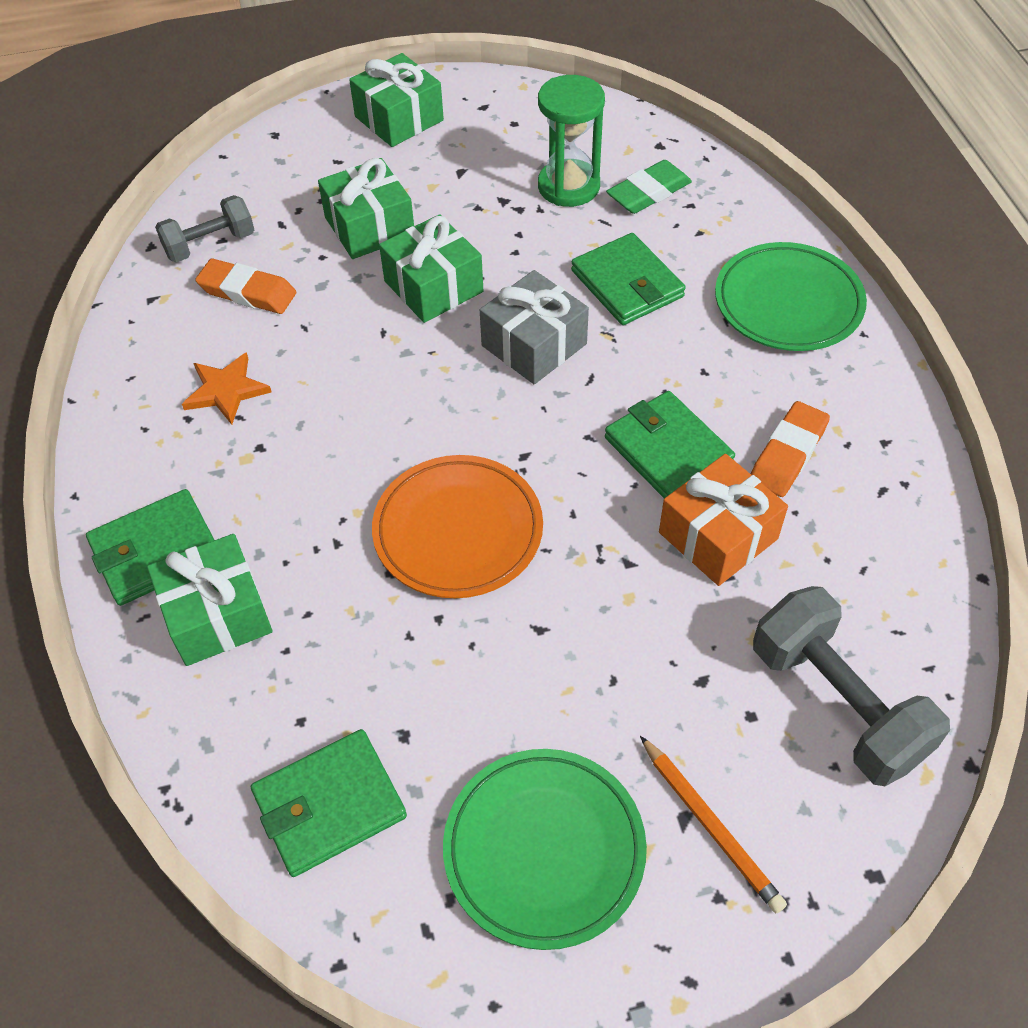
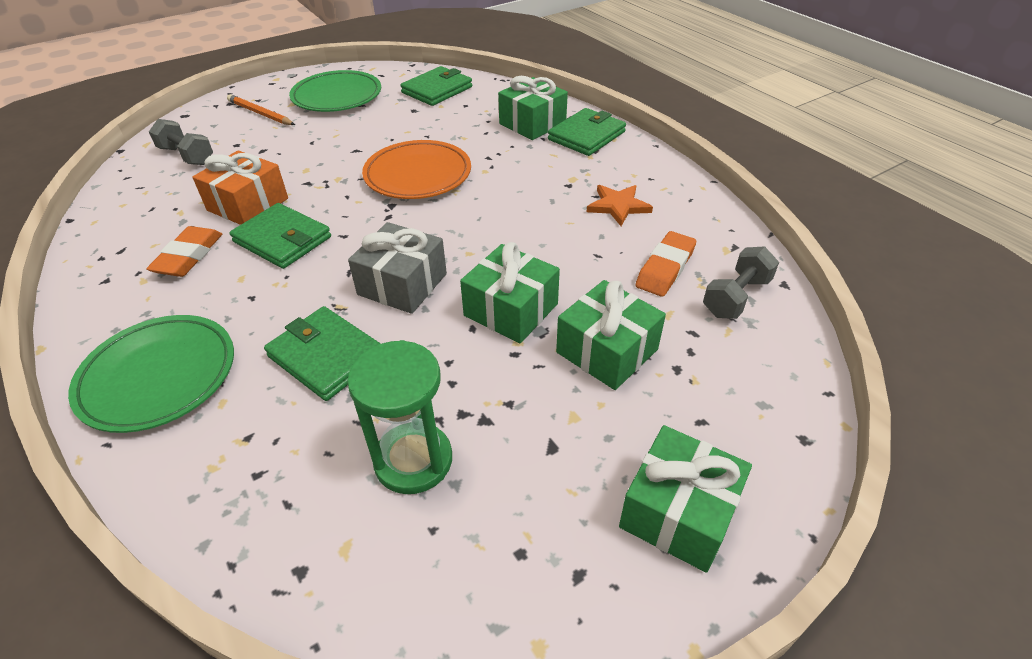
camera: 160 degrees right, 10 degrees down
orange eraser [195,259,296,314] -> orange eraser turned 60 degrees counterclockwise [635,231,696,297]
green eraser [606,160,692,214] -> none
grey dumbbell [753,586,950,786] -> grey dumbbell [149,119,213,165], size x0.62

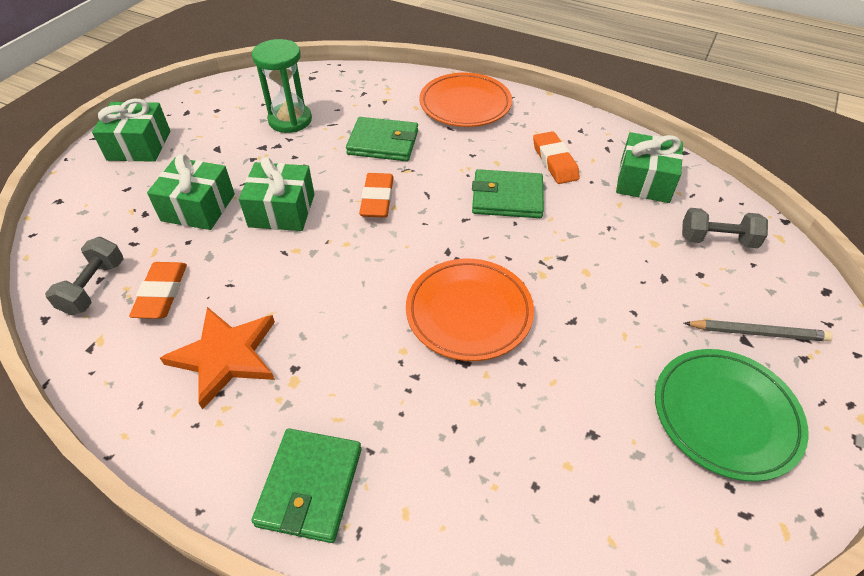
camera: 150 degrees right, 5 degrees up
green plate [68,315,234,433] -> orange plate [419,73,512,127]
orange gift [193,150,288,225] -> none
orange pencil [227,94,295,125] -> grey pencil [684,320,833,341]
grey gift [348,222,447,314] -> orange eraser [359,173,394,218]
green wallet [400,66,472,106] -> none
green gift [498,76,568,140] -> green gift moved to [616,132,683,203]
orange star [587,185,653,226] -> orange star [160,307,275,410], size x1.52

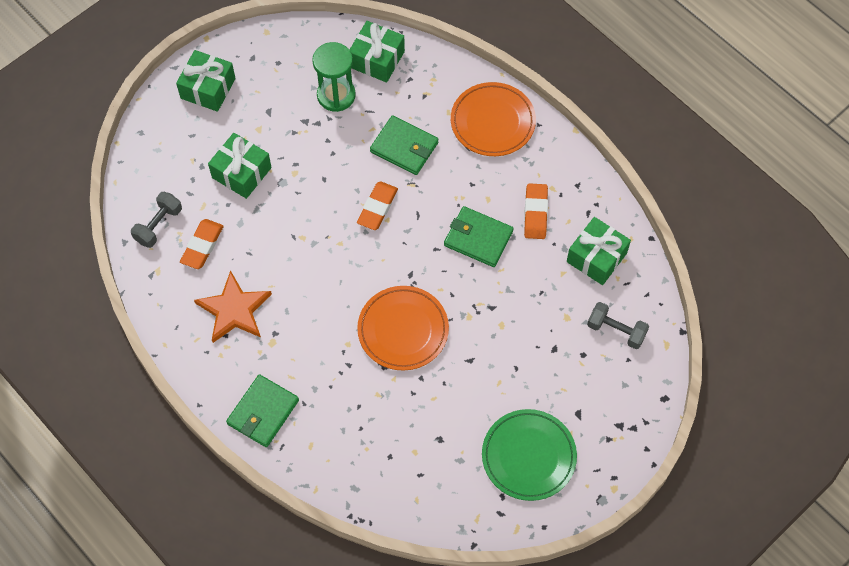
camera: 20 degrees right, 15 degrees up
green gift [239,157,315,231] -> green gift moved to [349,21,405,83]
grey pencil [684,320,833,341] -> none

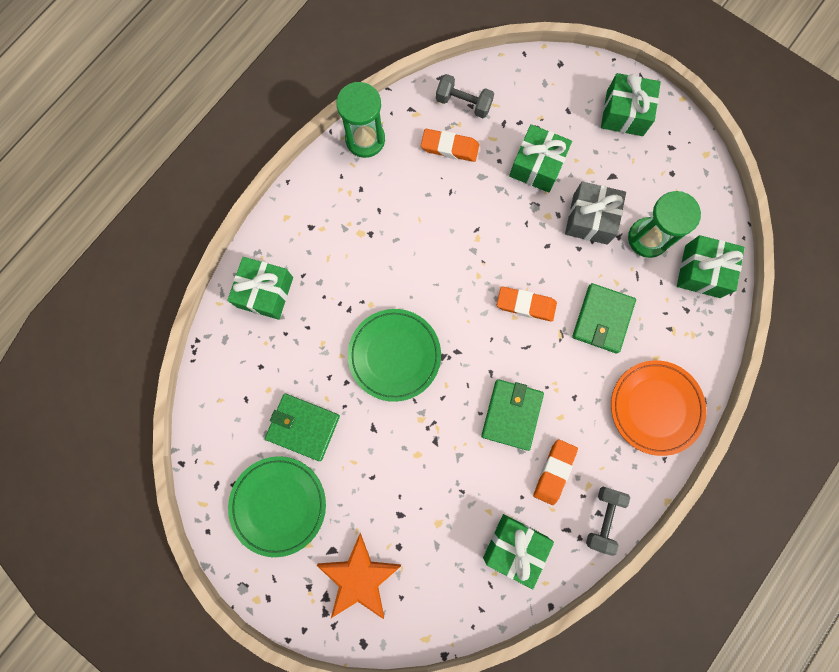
camera: 80 degrees right, 15 degrees up
orange star [194,270,272,343] -> orange star moved to [316,532,401,619]
green wallet [226,374,299,447] -> green wallet moved to [265,394,340,461]
orange plate [357,286,449,371] -> green plate [348,309,441,402]
orange eraser [524,183,548,239] -> orange eraser turned 60 degrees counterclockwise [533,439,578,505]
grey dumbbell [587,302,649,349] -> grey dumbbell moved to [586,487,630,556]
none -> green gift [227,257,293,320]
none -> green hourglass [336,82,385,158]
none -> grey gift [565,181,626,245]

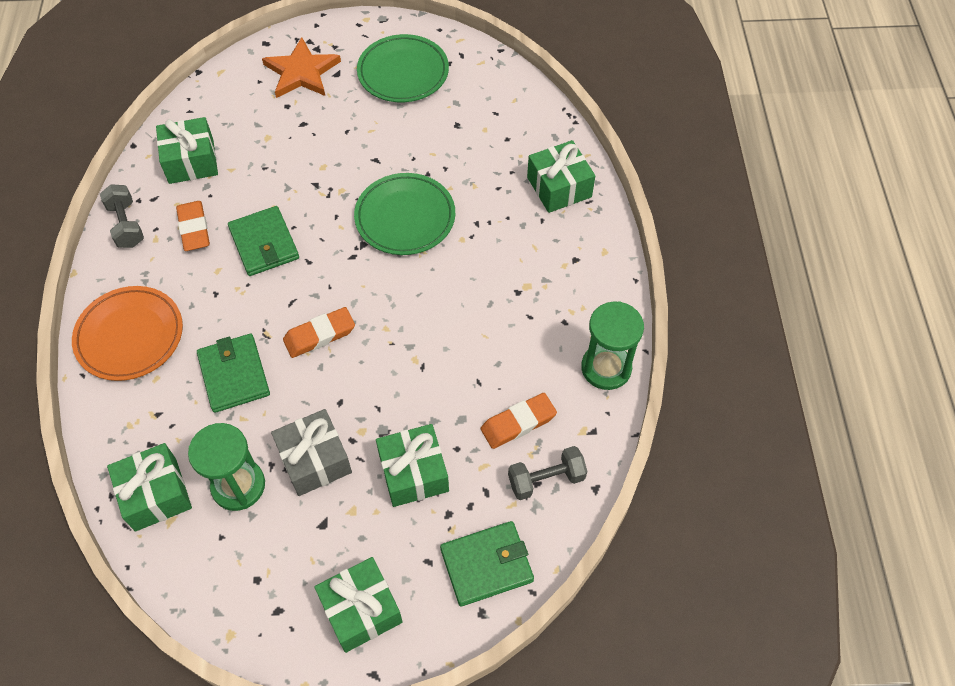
camera: 140 degrees right, 20 degrees down
green wallet [265,394,340,461] -> green wallet moved to [440,521,534,606]

